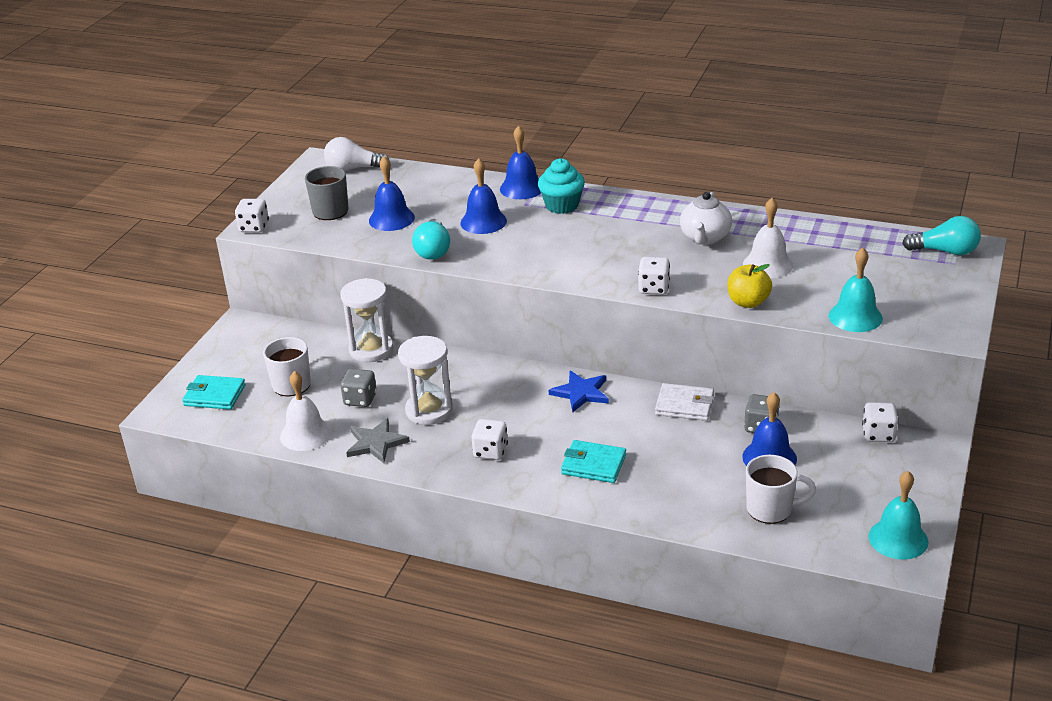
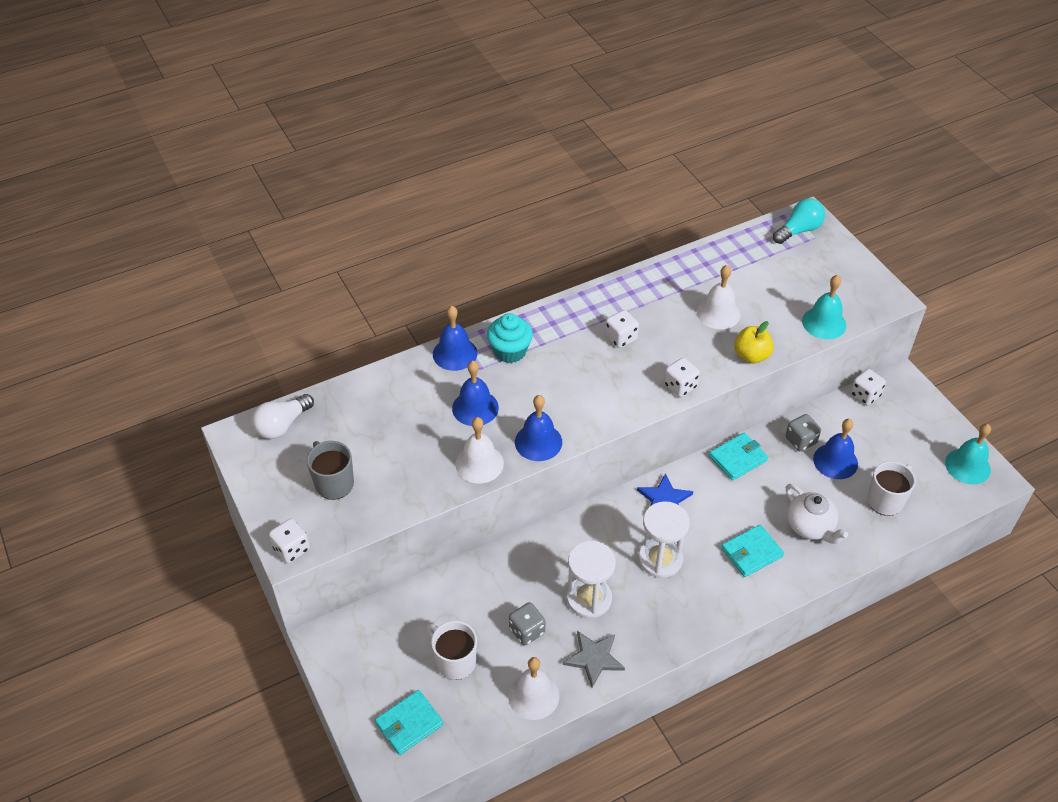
camera: 50 degrees left, 15 degrees up
white hourglass [340,278,394,362] -> white hourglass moved to [638,501,690,578]
blue bell [369,156,415,231] -> blue bell moved to [515,395,562,461]
turquoise light bulb [412,219,450,260] -> white bell [455,417,504,484]
white dice [472,419,508,460] -> white dice moved to [605,310,639,348]
white wallet [655,383,714,421] -> turquoise wallet [709,432,768,481]
white teapot [680,192,732,245] -> white teapot moved to [786,484,848,544]

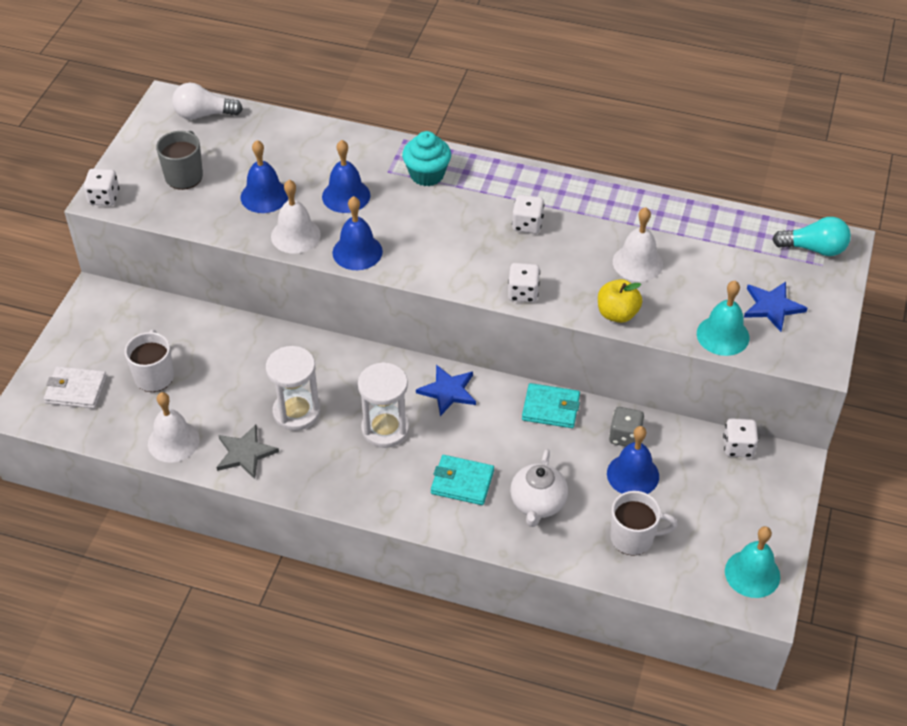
camera: 45 degrees right, 0 degrees up
turquoise wallet [375,690,444,755] -> white wallet [44,366,107,409]
blue bell [433,306,477,371] -> blue bell moved to [241,140,288,213]
grey dice [509,602,545,645] -> none
none -> blue star [744,282,808,332]

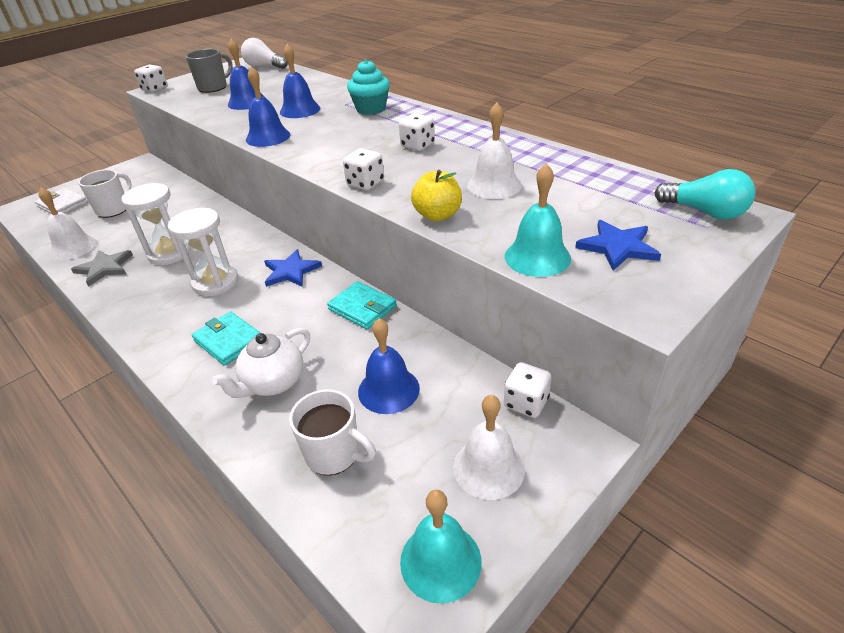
camera: 30 degrees right, 10 degrees down
white bell [271,180,321,253] -> white bell moved to [453,395,525,500]
grey dice [609,407,644,447] -> none

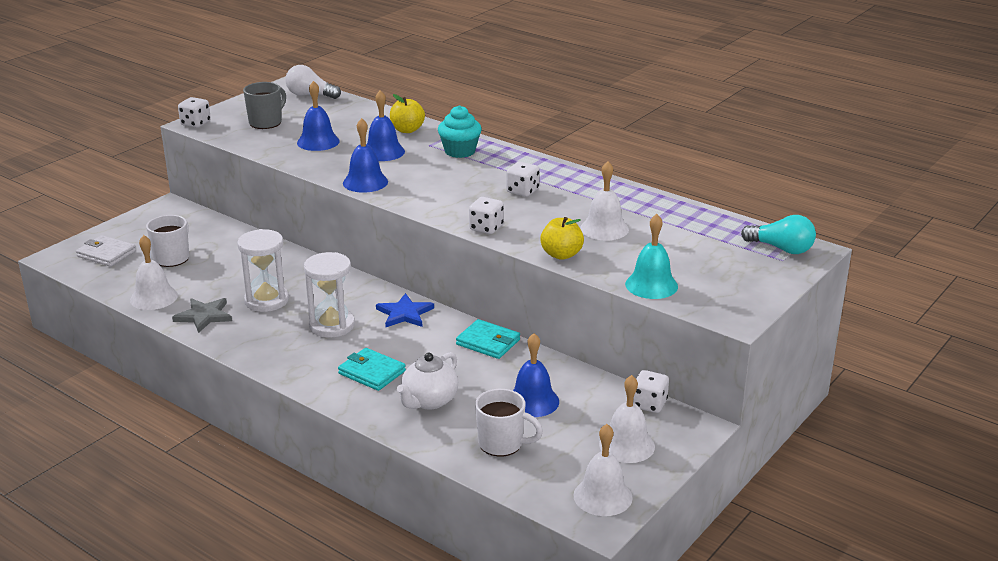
camera: 10 degrees left, 10 degrees down
turquoise bell [400,490,482,603] -> white bell [573,424,633,516]
blue star [575,220,661,271] -> none
none -> yellow apple [390,94,425,133]

